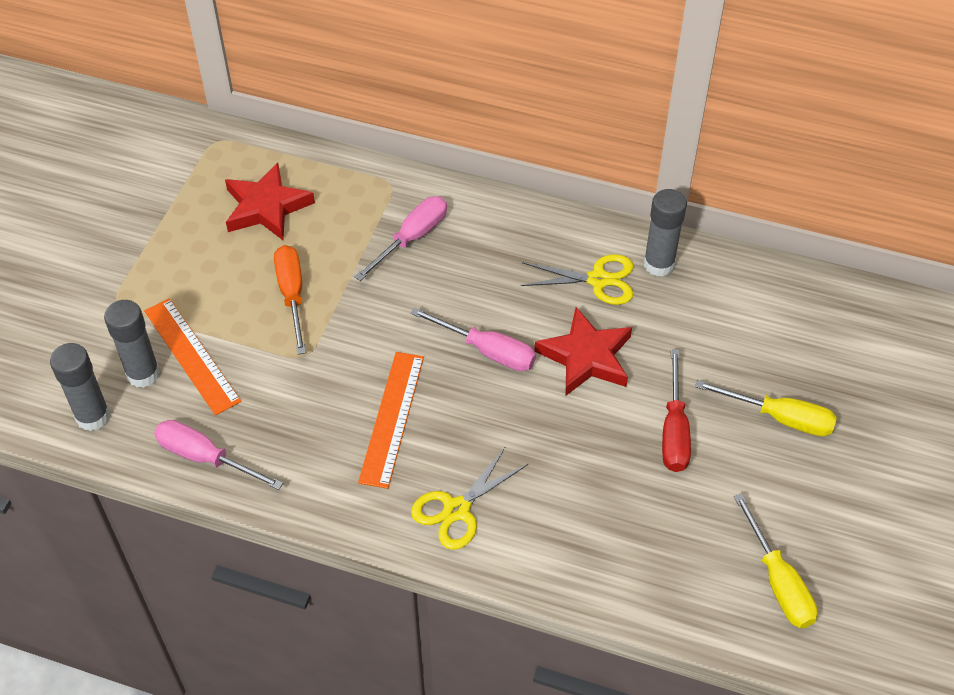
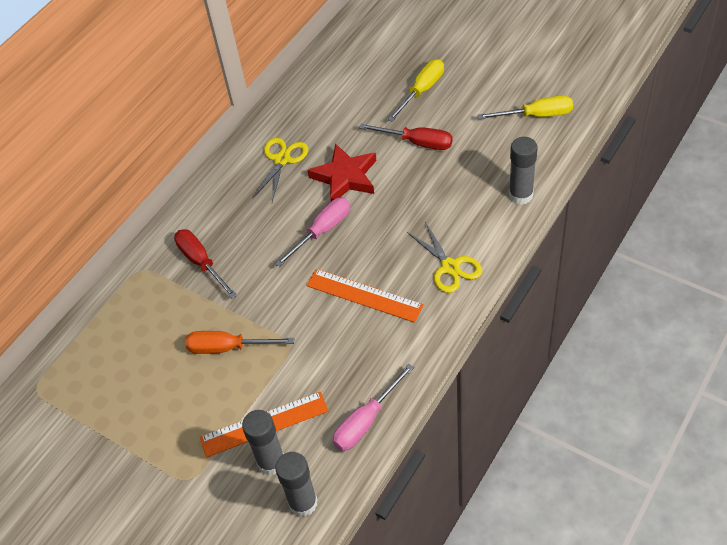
camera: 70 degrees left, 0 degrees up
red star [225,163,315,240] -> none
pink screwdriver [355,196,447,281] -> red screwdriver [174,229,237,298]
grey glue stick [643,189,687,277] -> grey glue stick moved to [509,137,538,205]

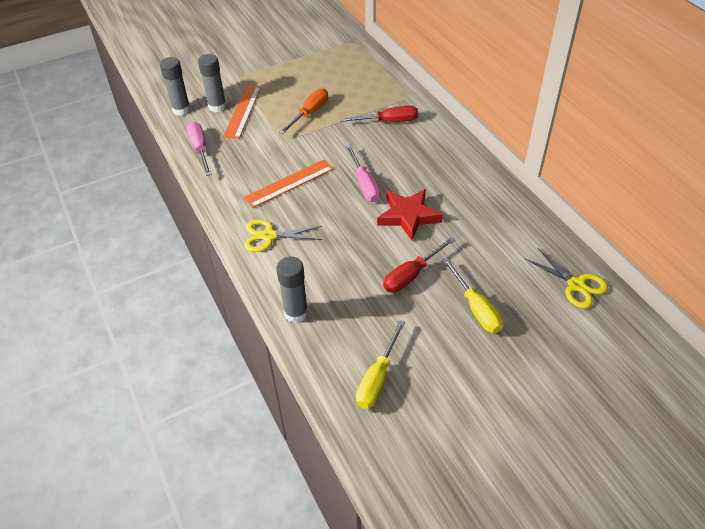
camera: 115 degrees right, 5 degrees down
yellow scissors [252,138,308,202] -> yellow scissors moved to [524,247,608,308]

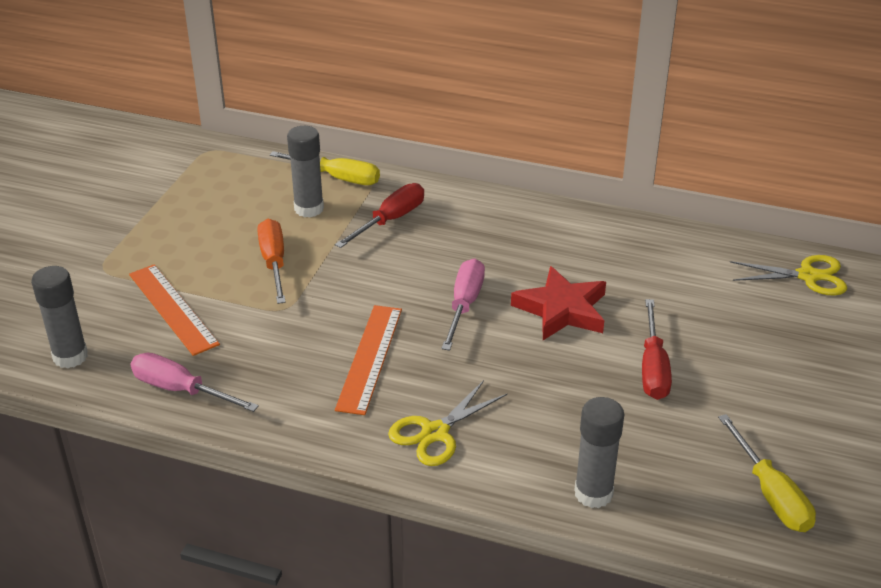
camera: 45 degrees left, 10 degrees down
grey glue stick [198,54,227,112] -> grey glue stick moved to [287,126,324,217]
pink screwdriver [346,145,381,202] -> pink screwdriver turned 105 degrees counterclockwise [441,259,485,350]
yellow screwdriver [443,258,503,333] -> yellow screwdriver moved to [270,151,380,185]

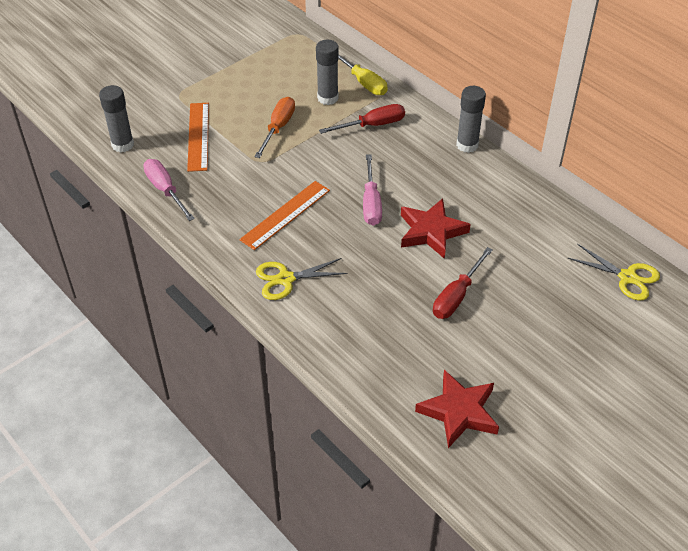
camera: 30 degrees right, 10 degrees up
pink screwdriver [441,259,485,350] -> pink screwdriver turned 135 degrees clockwise [363,154,382,226]
grey glue stick [574,397,624,508] -> grey glue stick moved to [456,86,486,153]
yellow screwdriver [718,414,816,532] -> red star [415,370,499,448]

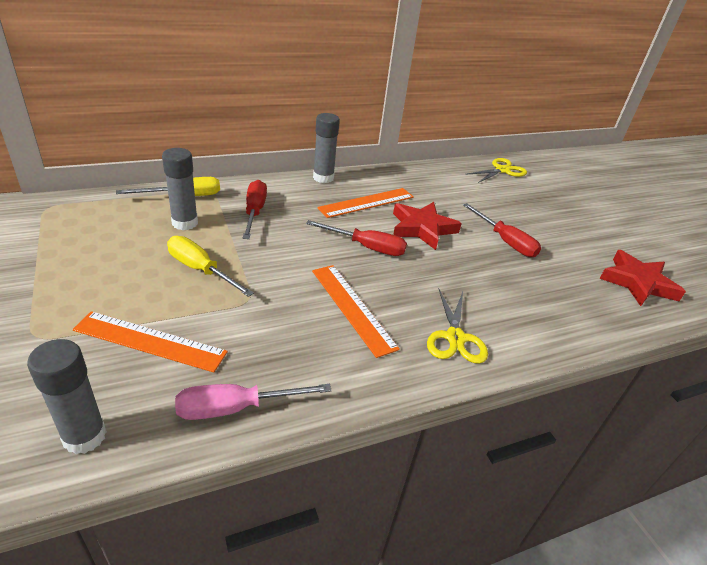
camera: 75 degrees left, 10 degrees down
orange screwdriver [254,97,295,158] -> yellow screwdriver [167,236,254,297]
pink screwdriver [363,154,382,226] -> red screwdriver [306,220,407,256]
none -> orange ruler [317,188,414,218]

